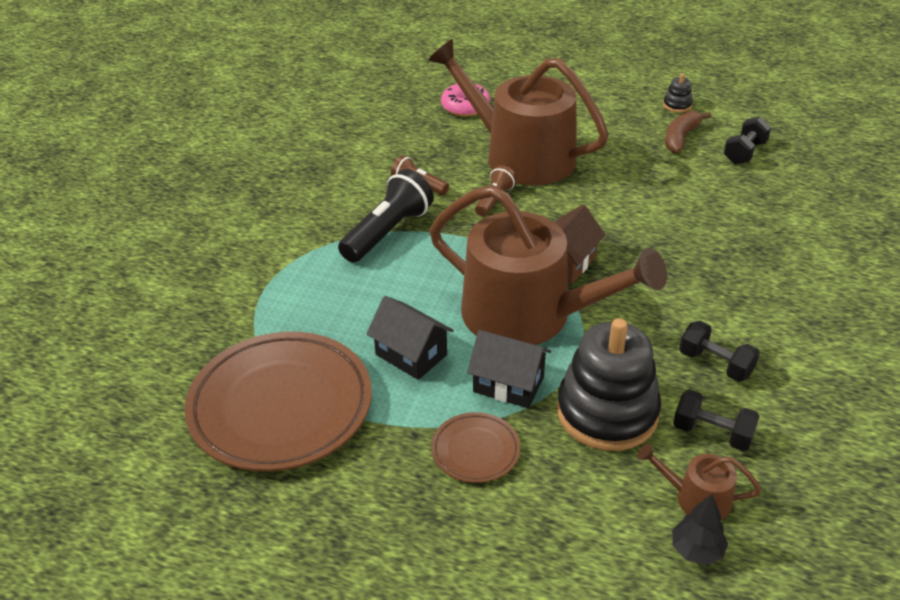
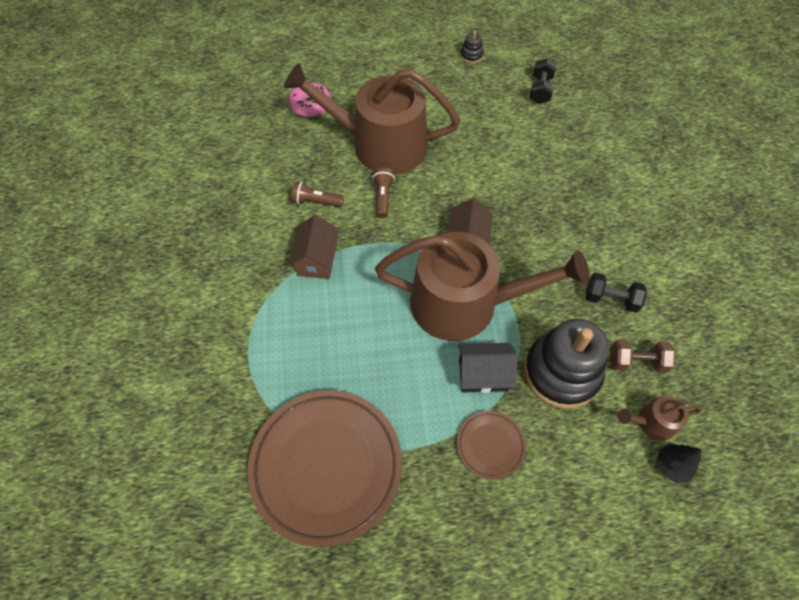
camera: 25 degrees left, 20 degrees up
black flashlight [338,169,434,263] -> brown house [288,215,339,279]
black house [366,296,454,380] -> none
brown banana [665,111,711,153] -> none
black dumbbell [673,389,760,451] -> brown dumbbell [610,339,676,373]

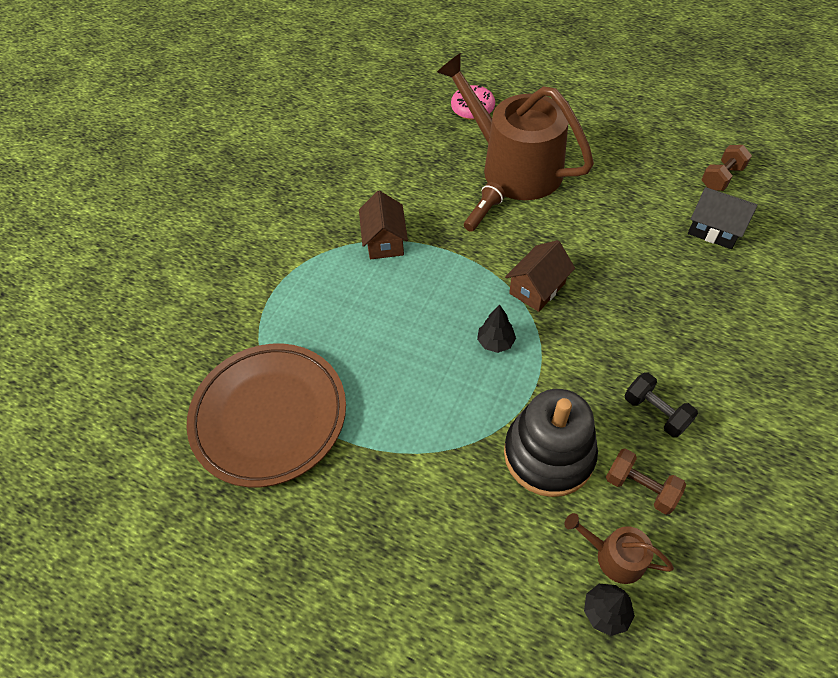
camera: 35 degrees right, 5 degrees down
brown house [288,215,339,279] -> brown house turned 45 degrees counterclockwise [359,191,408,259]
brown flashlight [292,182,344,207] -> none
brown watering can [375,232,590,341] -> black tree [477,305,516,353]
brown plate [457,411,526,480] -> none
black house [458,343,518,393] -> black house moved to [688,187,758,249]
black stacking toy [460,31,484,63] -> none
black dumbbell [530,58,556,104] -> brown dumbbell [701,145,752,191]

